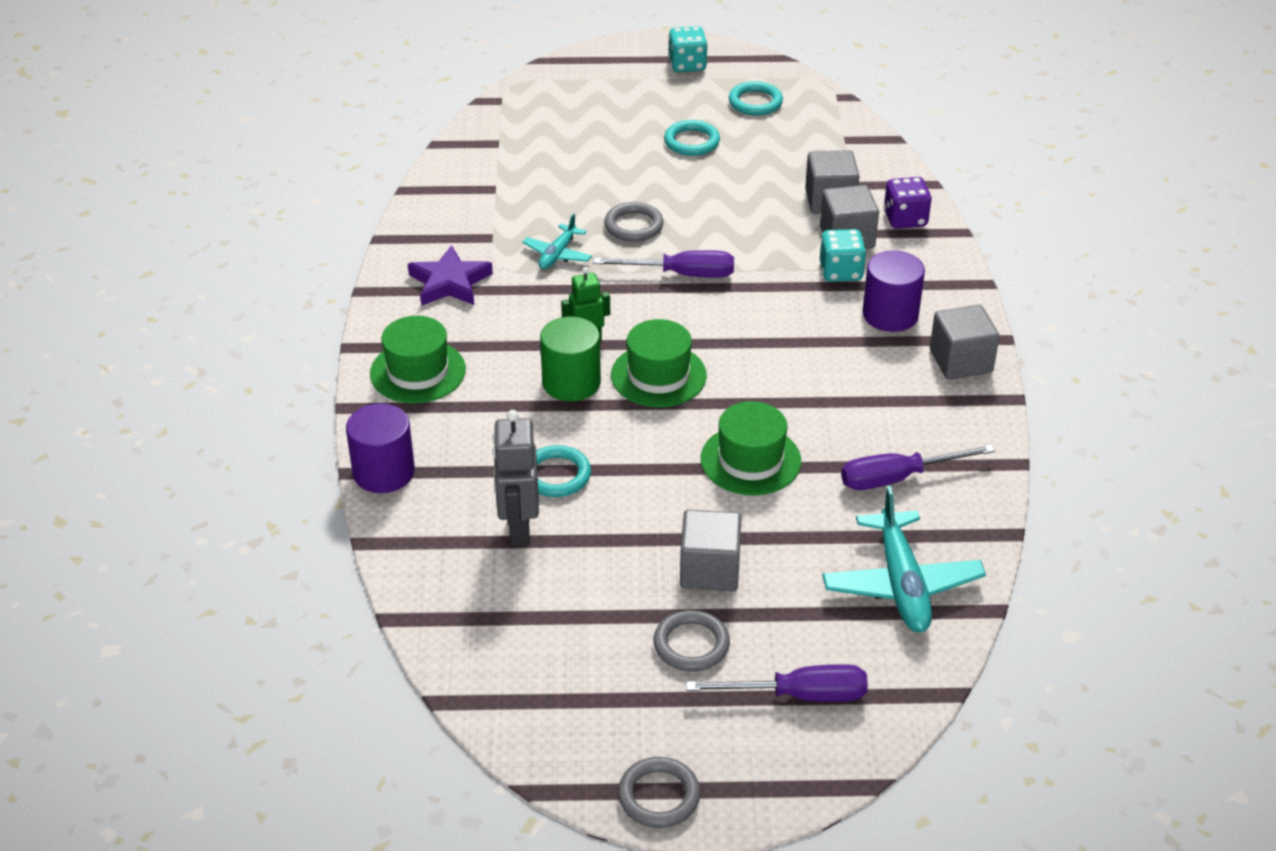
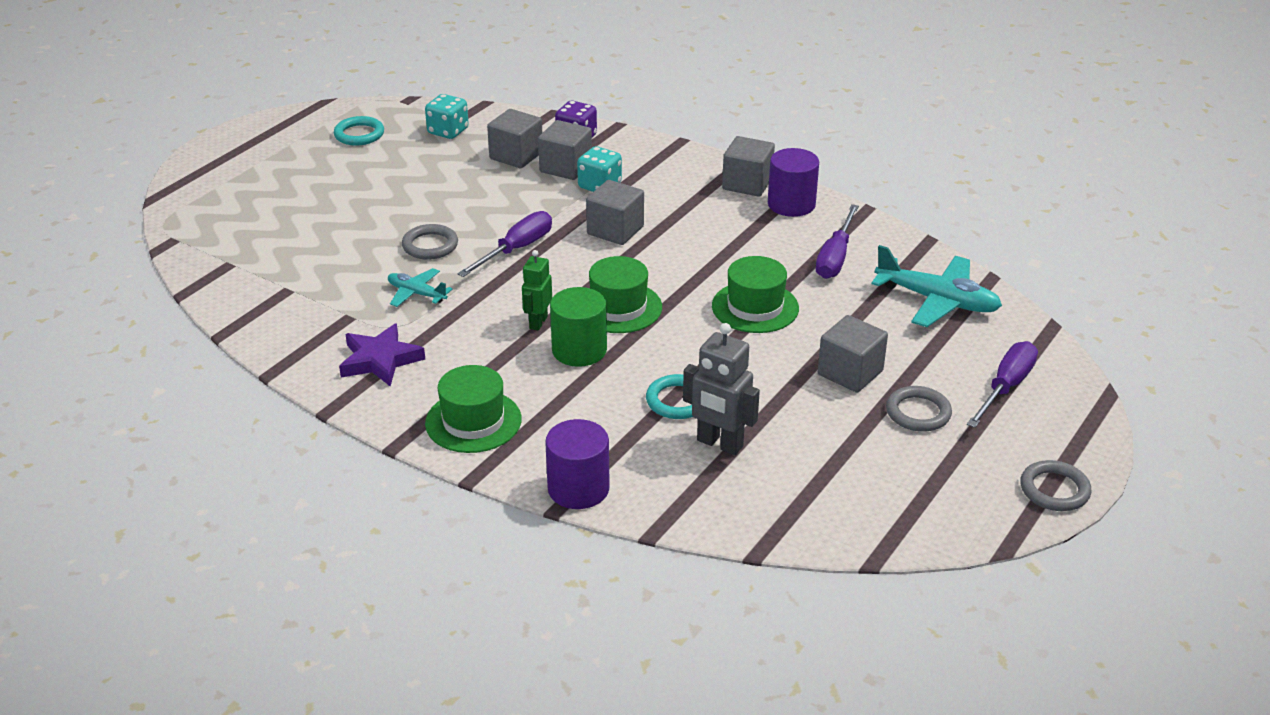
camera: 55 degrees left, 5 degrees down
turquoise plane [522,213,592,269] -> turquoise plane turned 150 degrees clockwise [388,268,453,307]
turquoise ring [664,120,720,156] -> none
turquoise dice [668,26,707,72] -> turquoise dice moved to [425,94,469,139]
purple cylinder [862,251,925,332] -> purple cylinder moved to [768,148,819,217]
none -> grey cube [586,180,644,245]

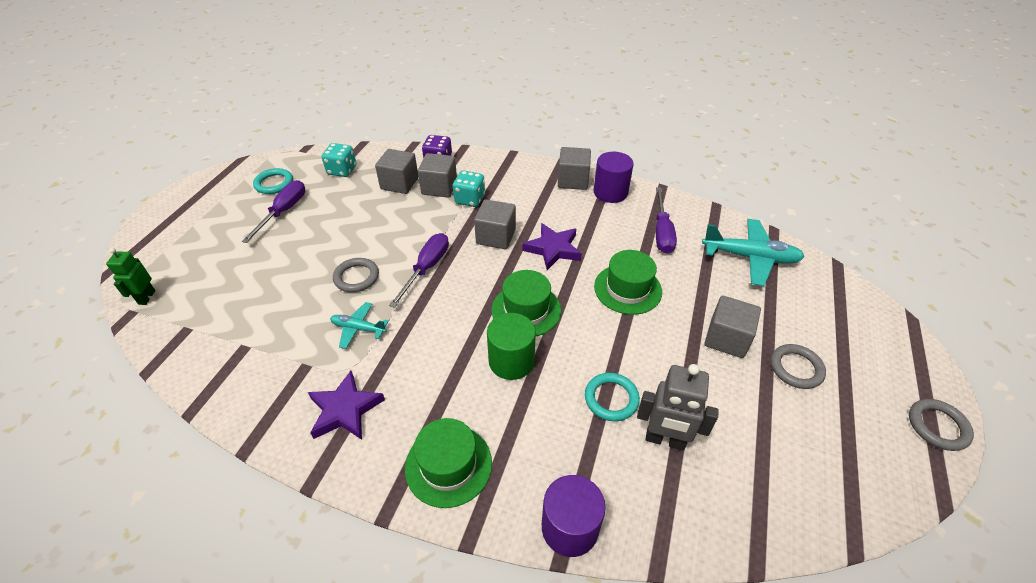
camera: 15 degrees left, 10 degrees up
green robot [522,250,552,331] -> green robot moved to [106,248,155,305]
purple screwdriver [967,341,1038,428] -> purple screwdriver moved to [242,180,305,243]
none -> purple star [523,223,582,270]

